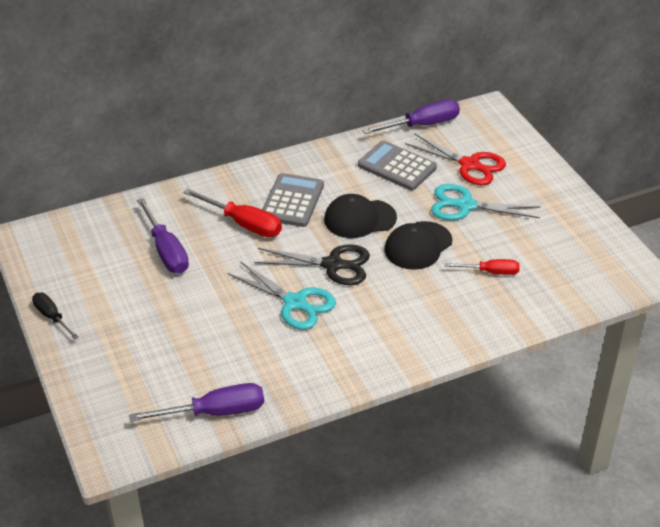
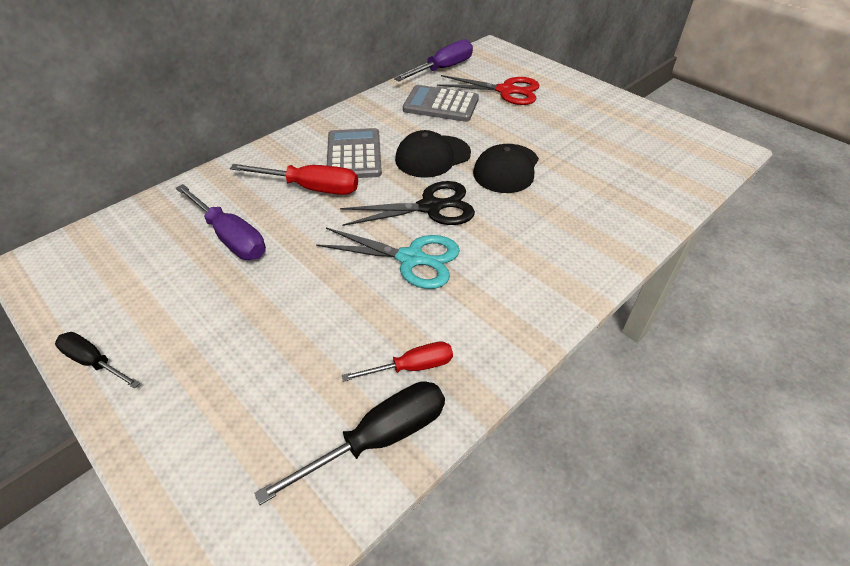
camera: 20 degrees left, 5 degrees up
purple screwdriver [129,383,264,422] -> black screwdriver [254,381,445,505]
turquoise scissors [431,184,541,220] -> none
red screwdriver [445,259,520,275] -> red screwdriver moved to [342,342,453,382]

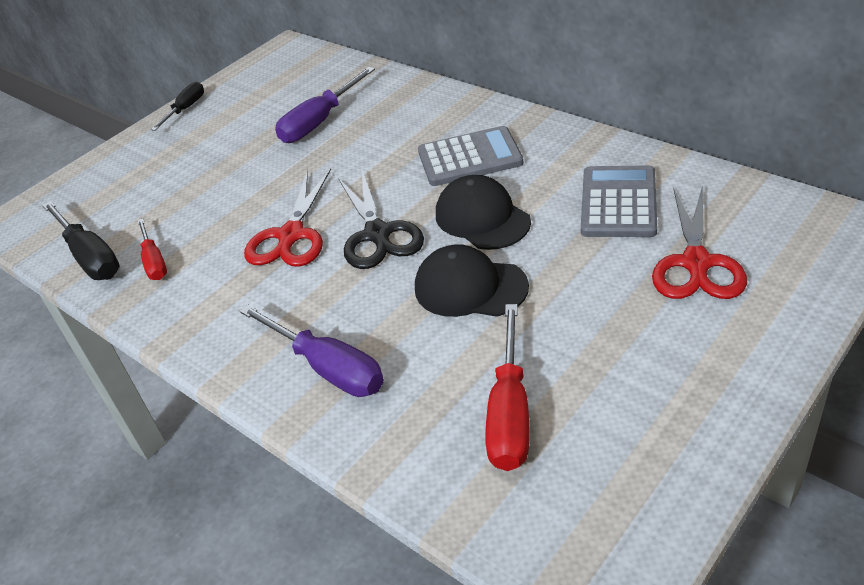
camera: 90 degrees right, 5 degrees down
red screwdriver [230,164,358,195] -> red screwdriver moved to [485,304,529,471]
turquoise scissors [316,228,460,289] -> red scissors [244,168,331,267]
purple screwdriver [394,39,473,82] -> purple screwdriver moved to [239,304,384,397]

